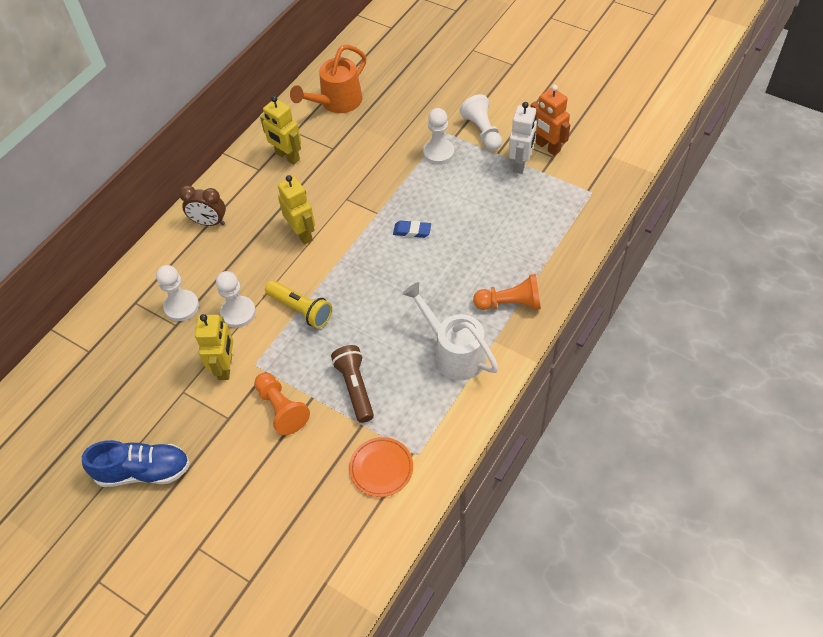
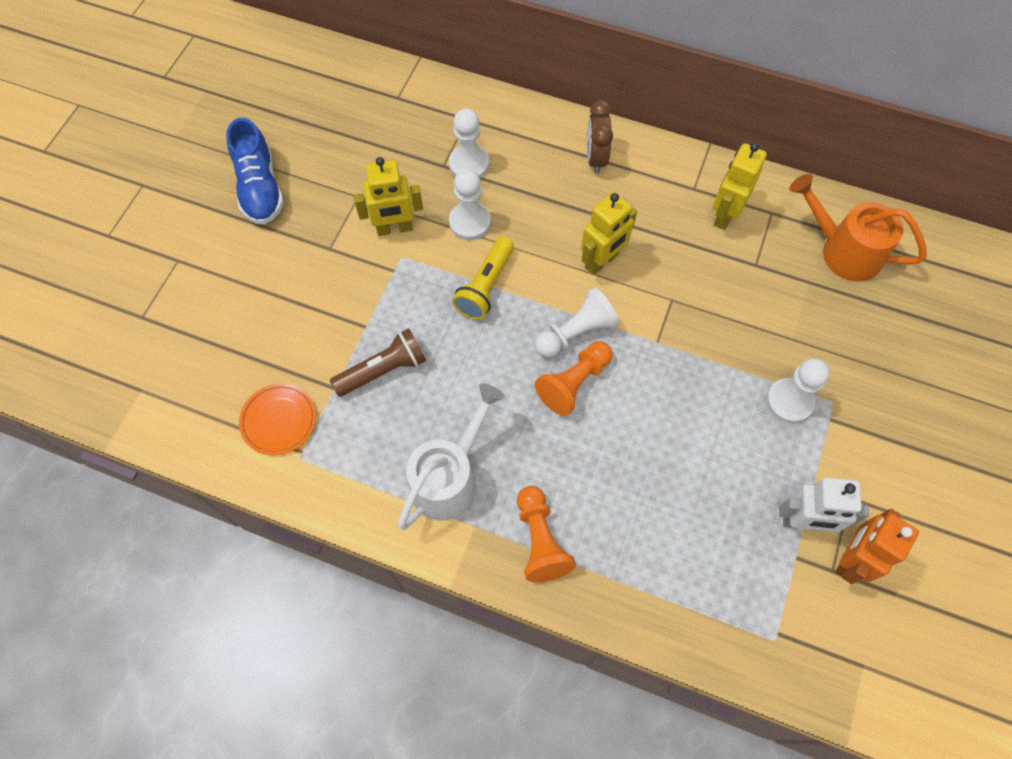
camera: 75 degrees right, 10 degrees up
orange pawn [254,373,310,435] -> orange pawn moved to [535,341,613,416]
blue eraser [393,220,431,238] -> none
white pawn [460,94,502,150] -> white pawn moved to [535,287,619,358]

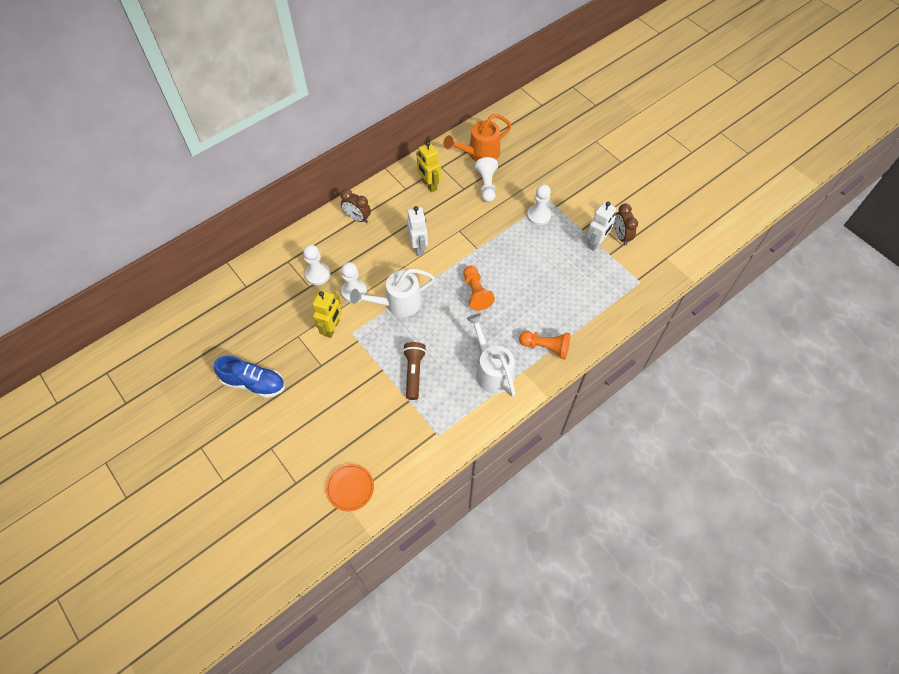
camera: 60 degrees left, 5 degrees down
orange plate [239,383,316,455] -> orange plate moved to [326,464,374,511]
yellow flashlight [452,237,514,320] -> white watering can [350,269,435,317]
white pawn [535,287,619,358] -> white pawn moved to [475,157,498,202]
yellow robot [581,192,637,275] -> white robot [407,206,428,256]
orange robot [835,508,919,584] -> brown clock [614,203,638,245]

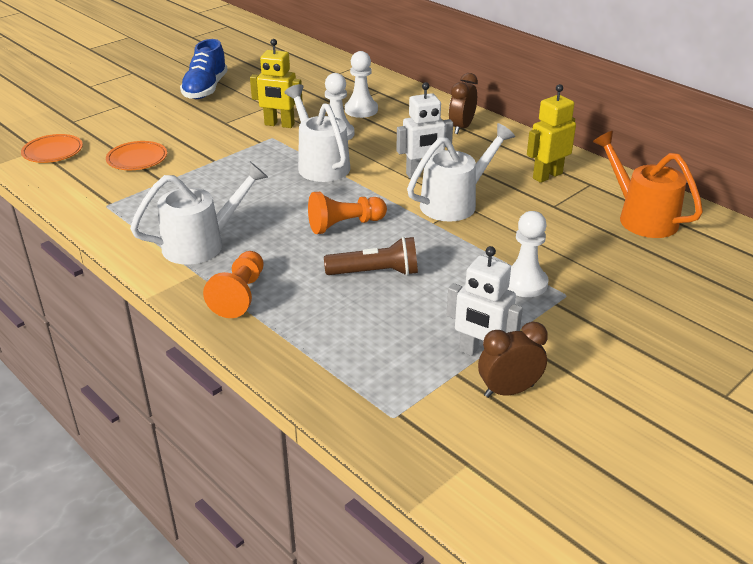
camera: 85 degrees right, 25 degrees down
brown flashlight [403,342,426,400] -> brown flashlight moved to [324,237,418,276]
white pawn [475,157,498,202] -> none
none -> orange plate [106,141,167,170]
none -> white watering can [407,123,515,222]

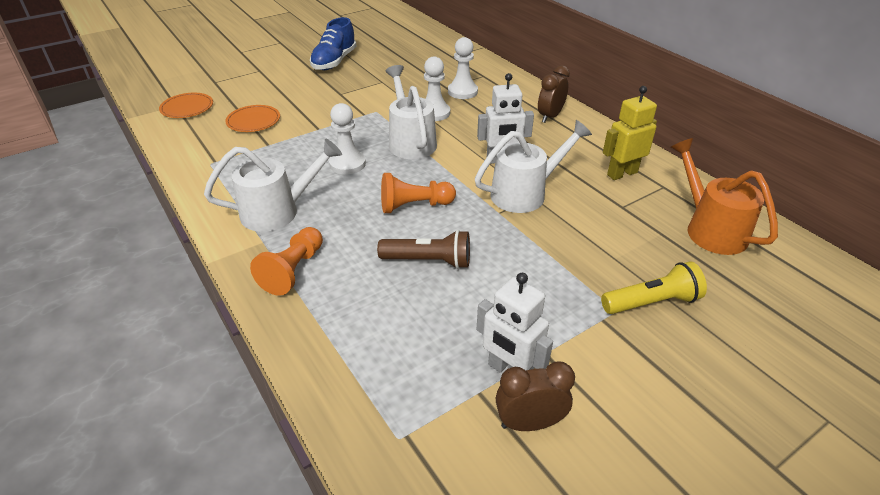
camera: 10 degrees right, 5 degrees up
yellow robot [250,39,303,128] -> none
white pawn [507,211,548,297] -> white pawn moved to [329,103,366,174]
none -> yellow flashlight [601,261,707,314]

